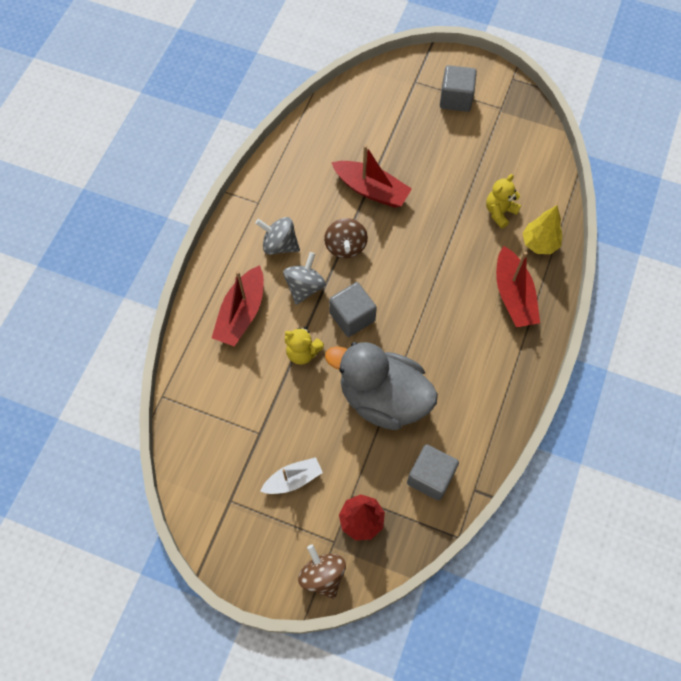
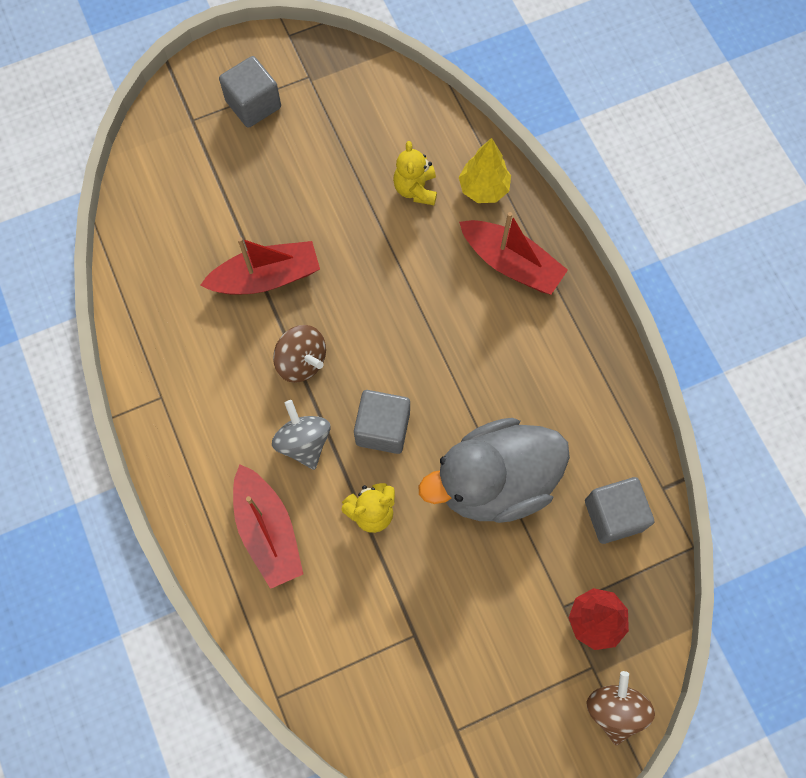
camera: 45 degrees left, 5 degrees up
grey spinning top [255,217,300,255] -> none
white boat [260,457,323,494] -> none
brown spinning top [298,545,346,599] -> brown spinning top turned 75 degrees clockwise [587,671,655,745]

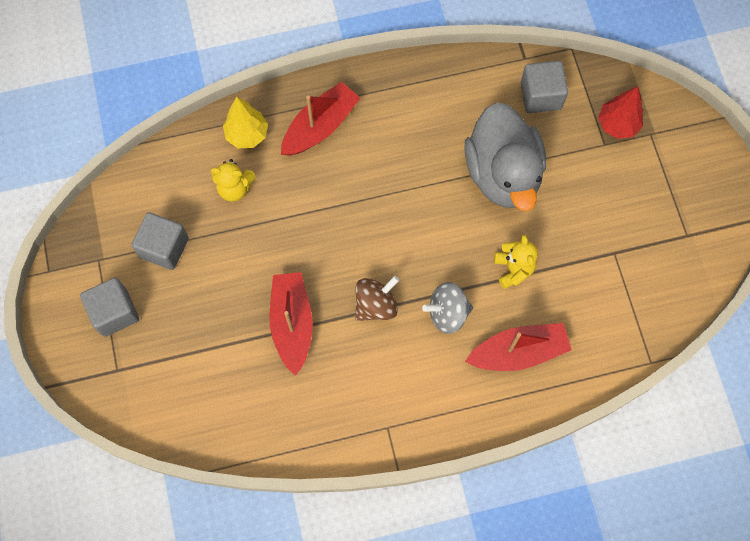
camera: 80 degrees left, 0 degrees up
grey cube [354,390,410,454] -> grey cube moved to [132,212,189,270]
brown spinning top [587,671,655,745] -> none

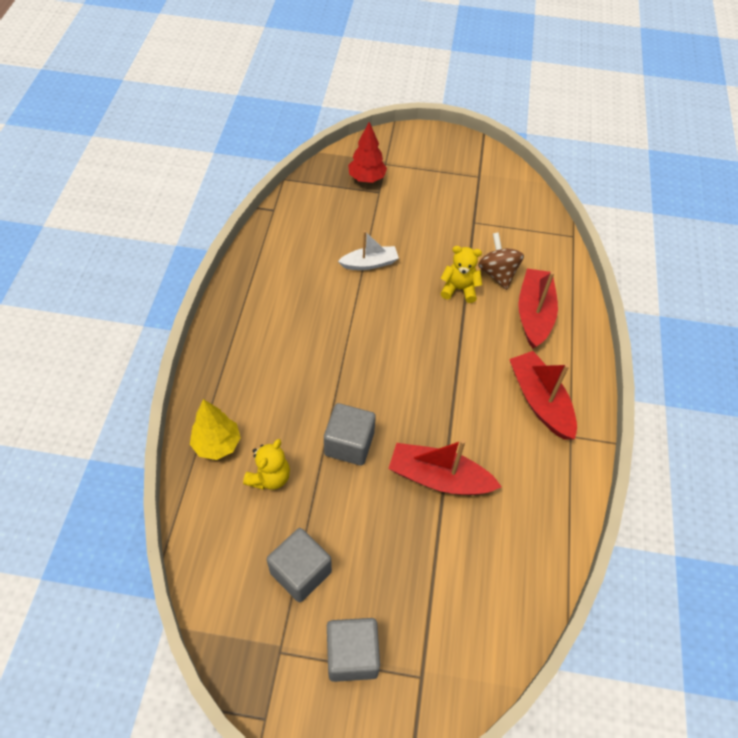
camera: 70 degrees left, 15 degrees down
red boat [281,82,360,156] -> red boat moved to [509,351,577,440]
brown spinning top [355,276,399,321] -> brown spinning top moved to [478,232,524,290]
grey spinning top [422,282,473,334] -> none
grey duck [465,102,546,211] -> white boat [338,231,399,270]
grey cube [521,61,568,113] -> grey cube moved to [324,403,376,466]

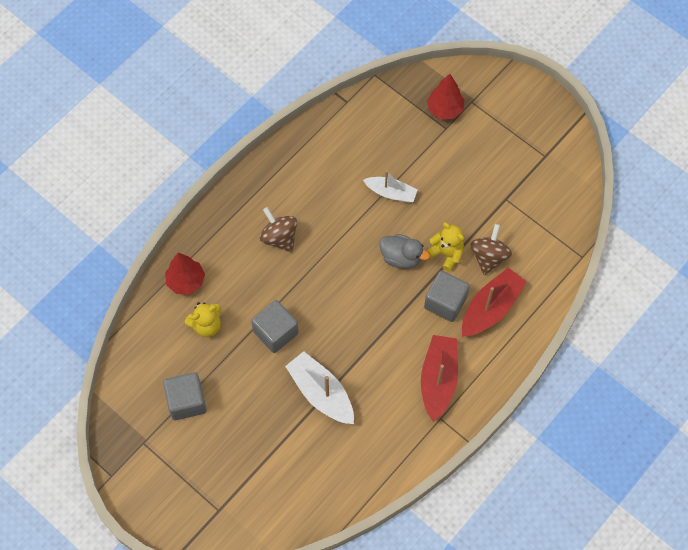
camera: 35 degrees right, 10 degrees up
yellow tree [190,399,241,460] -> red tree [165,253,205,295]
grey cube [327,618,380,682] -> grey cube moved to [424,271,470,322]
red boat [388,440,502,495] -> white boat [285,351,354,424]
none -> brown spinning top [260,207,297,253]
none -> grey duck [379,234,430,269]

